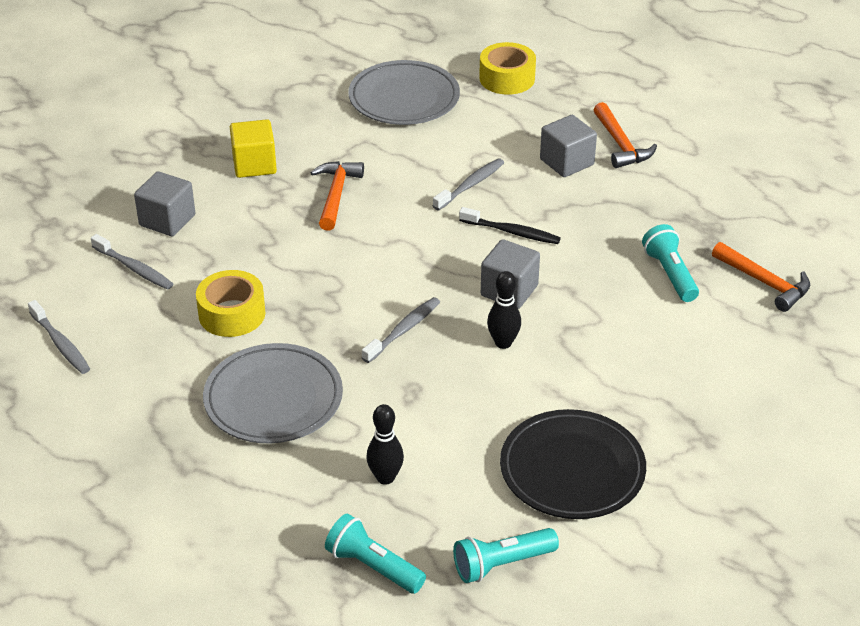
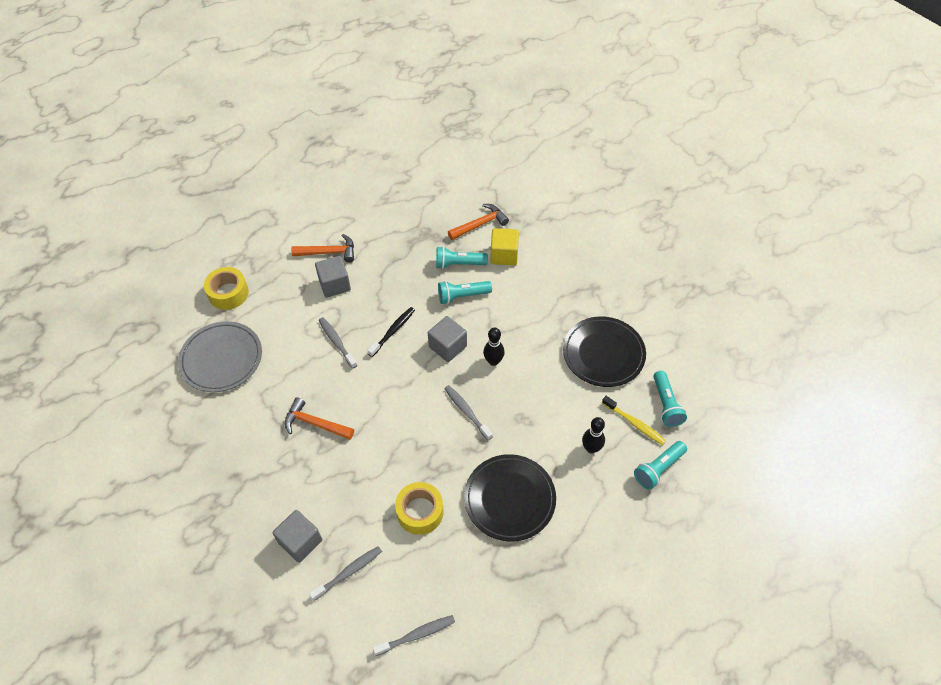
camera: 75 degrees left, 15 degrees up
grey plate [203,343,343,443] -> black plate [464,454,556,542]
yellow cube [230,119,277,178] -> yellow cube moved to [490,228,519,265]
none -> turquoise flashlight [438,281,492,304]
none -> yellow toothbrush [602,396,666,445]

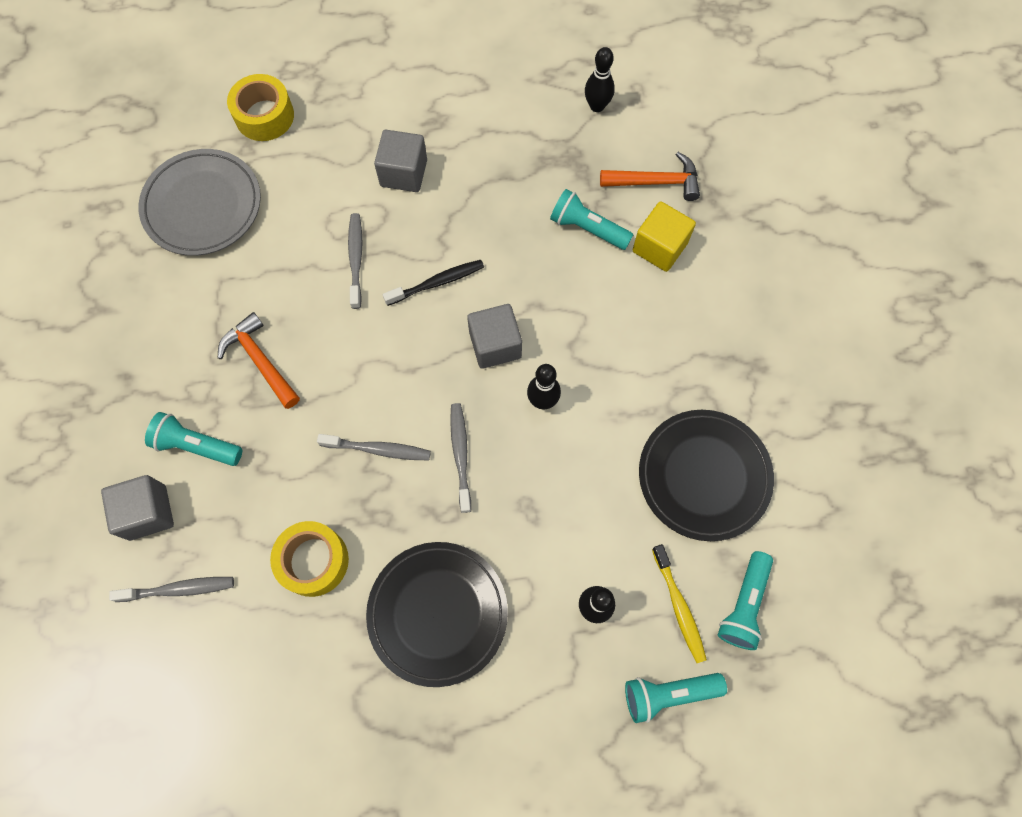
camera: 30 degrees right, 15 degrees up
orange hammer [291,234,354,263] -> none
grey toothbrush [373,615,455,656] -> grey toothbrush moved to [317,434,431,460]
turquoise flashlight [438,281,492,304] -> turquoise flashlight moved to [145,412,242,466]
none -> black bowling pin [585,47,615,112]

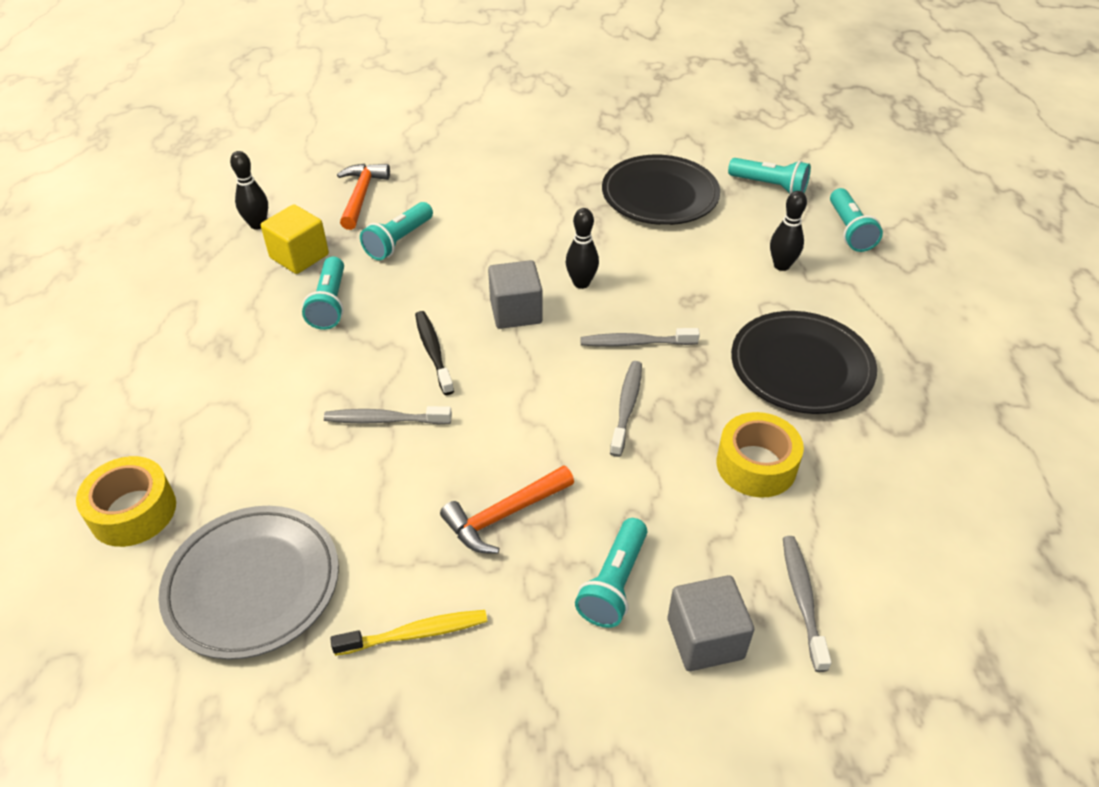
camera: 85 degrees left, 25 degrees down
grey cube [374,130,427,192] -> none
yellow cube [633,202,696,272] -> yellow cube moved to [261,204,329,274]
yellow toothbrush [652,544,707,663] -> yellow toothbrush moved to [330,610,487,656]
none -> turquoise flashlight [302,257,344,330]

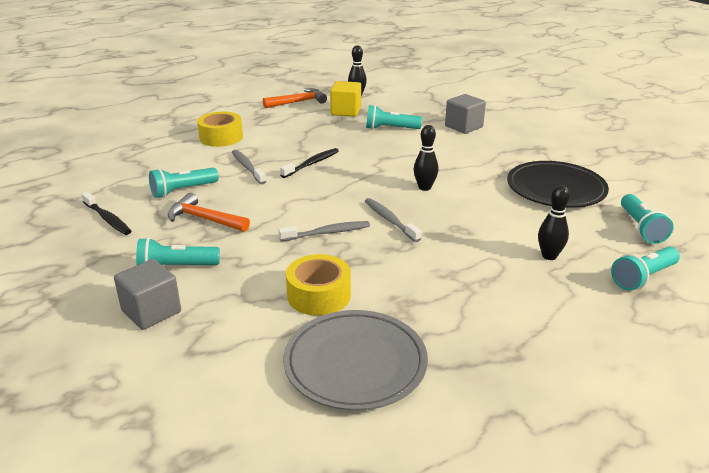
camera: 60 degrees right, 15 degrees down
yellow tape [76,456,176,547] -> yellow tape moved to [197,112,243,147]
grey plate [158,506,339,660] -> grey plate moved to [283,310,428,411]
turquoise flashlight [302,257,344,330] -> turquoise flashlight moved to [149,168,219,198]
yellow toothbrush [330,610,487,656] -> black toothbrush [81,192,131,235]
orange hammer [337,164,390,230] -> orange hammer moved to [263,88,327,108]
grey cube [488,260,543,329] -> grey cube moved to [445,94,486,134]
black plate [731,311,877,414] -> none
grey toothbrush [783,536,831,672] -> none

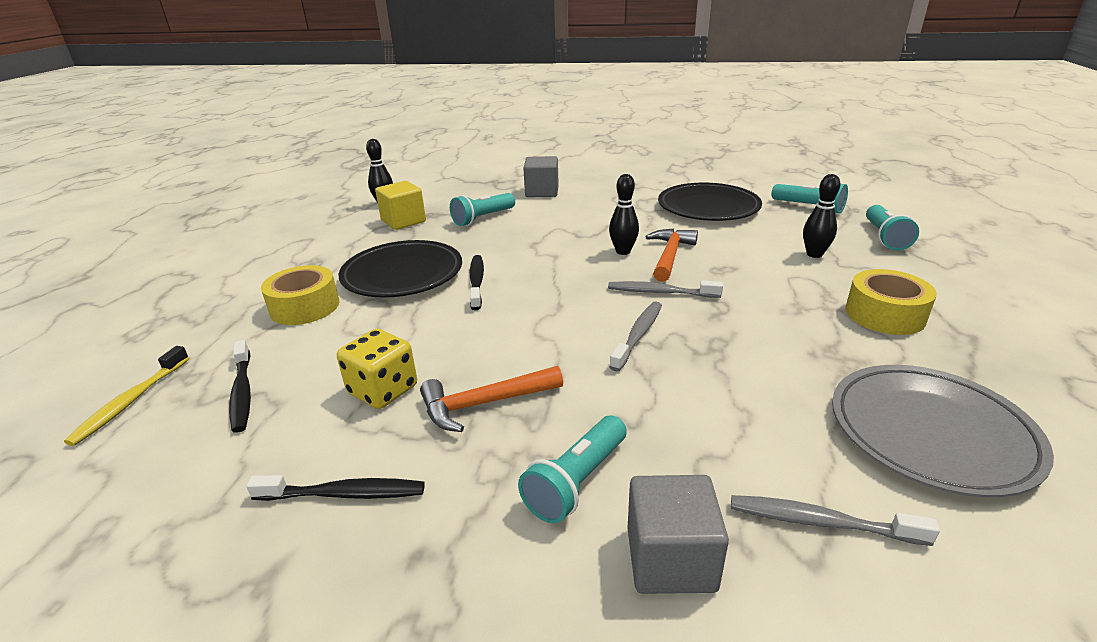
camera: 45 degrees left, 0 degrees up
turquoise flashlight [149,168,219,198] -> yellow dice [337,329,417,409]
grey toothbrush [232,150,266,184] -> grey toothbrush moved to [731,495,940,546]
orange hammer [263,88,327,108] -> orange hammer moved to [646,229,698,282]
yellow tape [286,254,351,316] -> yellow tape moved to [845,269,937,335]
none -> yellow toothbrush [64,346,189,446]
none -> black toothbrush [229,340,251,433]
none -> black plate [338,240,462,297]

